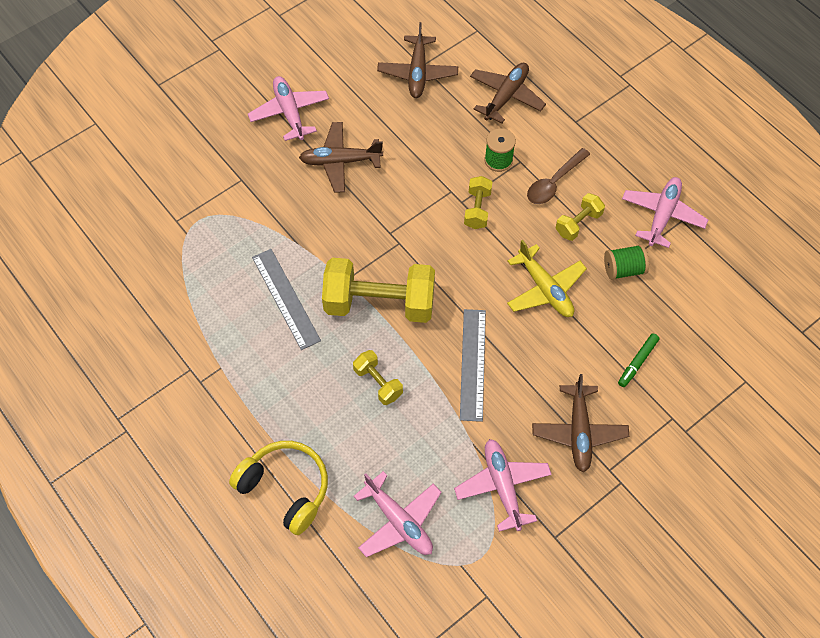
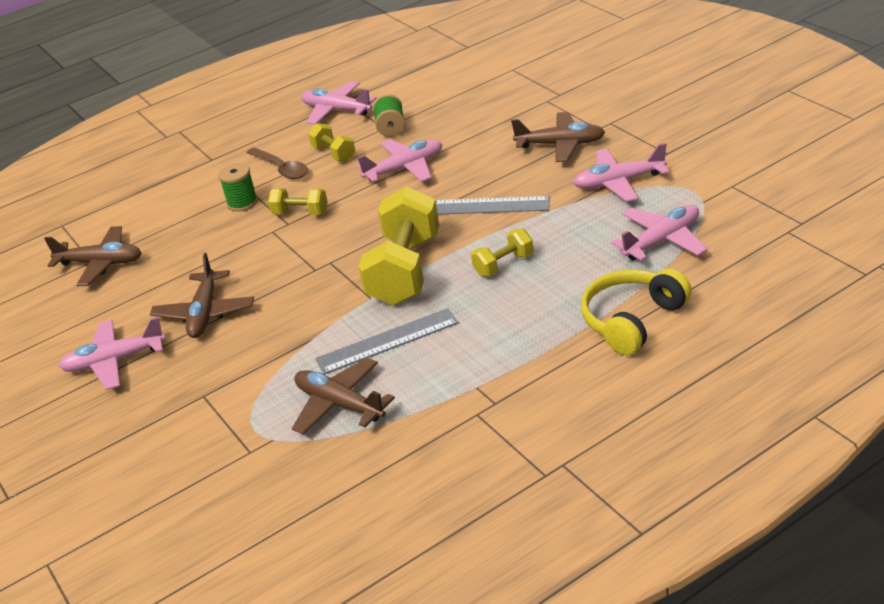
camera: 80 degrees left, 25 degrees down
brown plane [470,63,546,123] -> brown plane moved to [292,357,395,435]
yellow plane [507,240,587,317] -> pink plane [357,139,442,183]
green marker [618,334,659,387] -> none

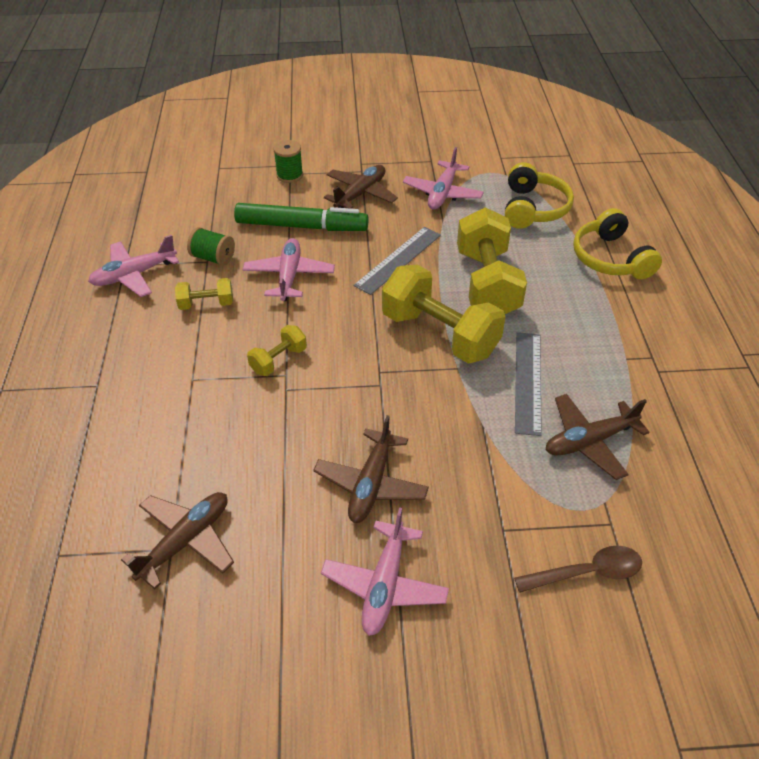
camera: 65 degrees left, 10 degrees up
brown plane [150,253,254,338] -> brown plane turned 75 degrees clockwise [313,415,429,523]
green spool [218,163,258,212] -> green spool moved to [273,140,303,183]
brown spoon [247,147,308,179] -> brown spoon moved to [514,546,642,593]
yellow dumbbell [471,228,533,277] -> yellow dumbbell [457,207,527,314], size x2.07
pink plane [611,205,708,261] -> yellow headphones [505,162,574,229]
none -> green marker [234,203,368,231]

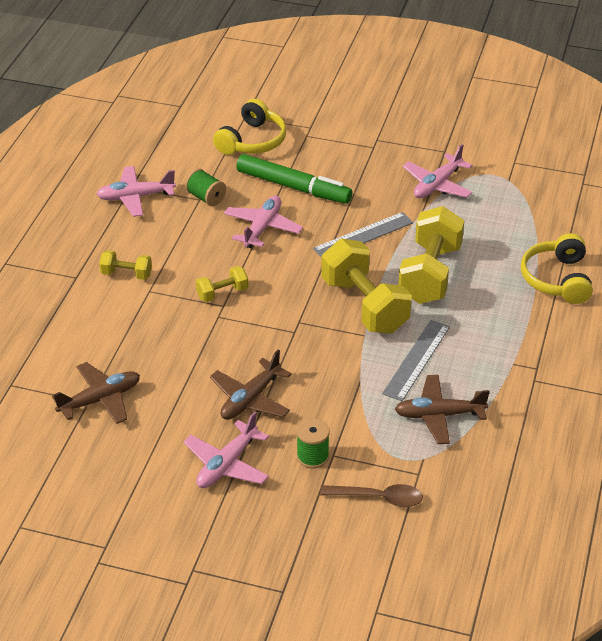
camera: 20 degrees right, 5 degrees down
yellow dumbbell [175,278,233,310] -> yellow dumbbell moved to [99,250,152,280]
green spool [273,140,303,183] -> green spool moved to [297,418,330,469]
brown plane [324,165,398,209] -> none
yellow headphones [505,162,574,229] -> yellow headphones moved to [213,99,286,155]

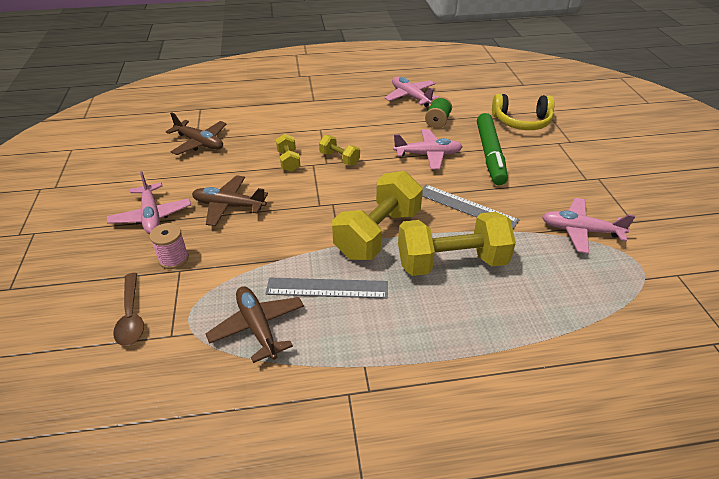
camera: 65 degrees right, 0 degrees up
yellow dumbbell [99,250,152,280] -> yellow dumbbell moved to [276,134,300,172]
pink plane [184,412,269,488] -> pink plane turned 120 degrees counterclockwise [107,171,191,235]
green spool [297,418,330,469] -> pink spool [149,223,189,269]
yellow headphones [521,233,593,304] -> none

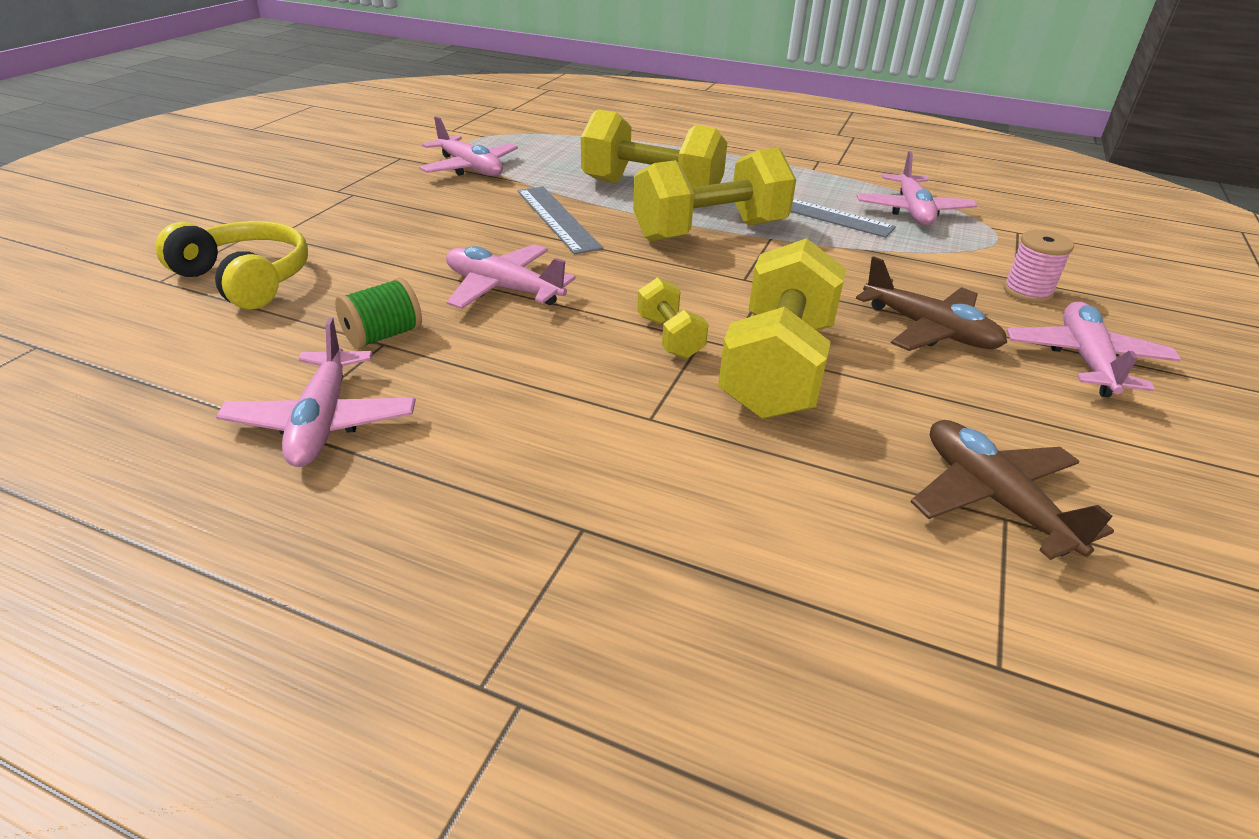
camera: 150 degrees left, 5 degrees down
brown spoon [113,273,144,346] -> none
brown plane [205,286,304,363] -> pink plane [856,151,977,226]
yellow dumbbell [276,134,300,172] -> yellow dumbbell [718,238,846,419], size x2.07
green marker [477,113,508,185] -> none

